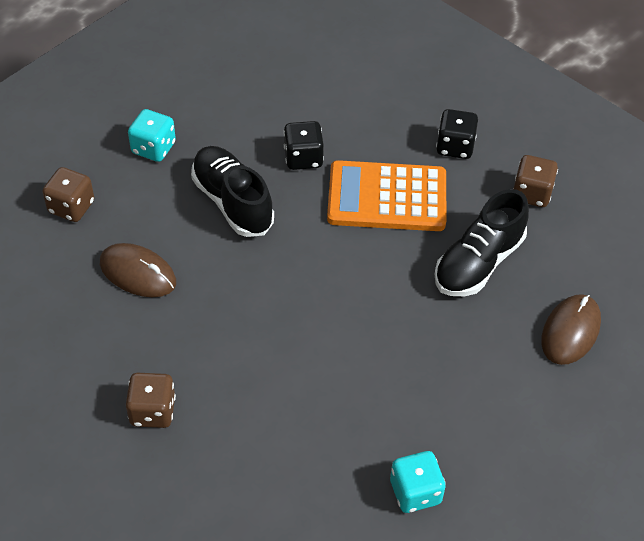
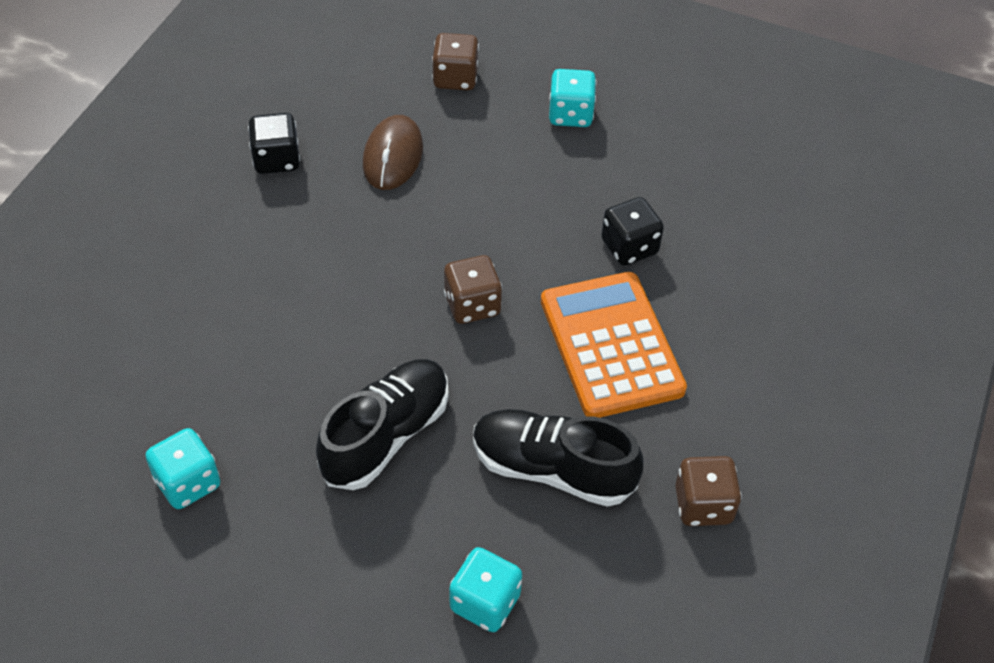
camera: 70 degrees right, 0 degrees up
brown dice [126,373,176,428] -> brown dice moved to [444,255,502,324]
black shoe [191,146,274,237] -> black shoe moved to [316,359,449,490]
black dice [436,109,478,159] -> black dice moved to [248,113,300,174]
brown mouse [541,294,601,365] -> turquoise dice [449,547,522,632]

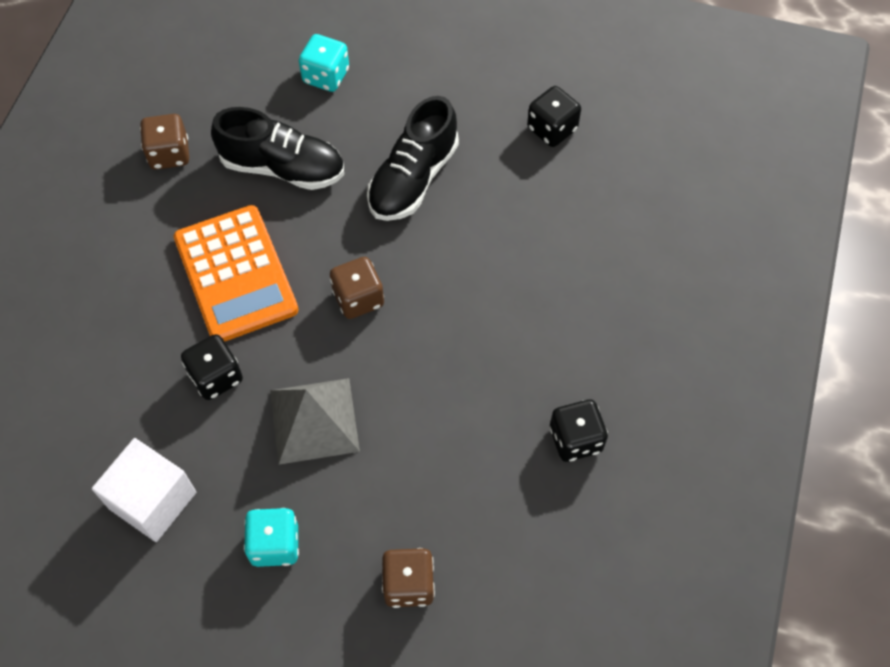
camera: 175 degrees right, 10 degrees up
turquoise dice [146,428,220,509] -> black dice [527,86,581,147]
brown mouse [363,115,423,190] -> none
none -> white cube [92,438,196,542]
none -> grey pyramid [270,378,360,465]

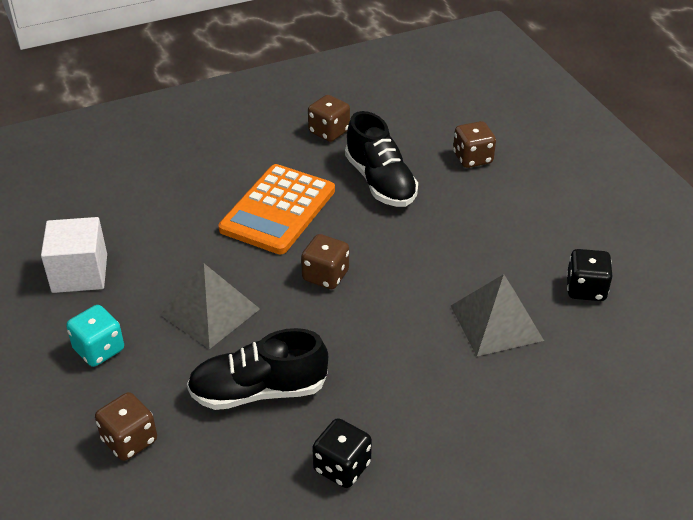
camera: 50 degrees right, 20 degrees down
black dice [181,334,243,400] -> none
turquoise dice [299,34,349,92] -> brown dice [453,121,496,168]
black shoe [367,96,459,221] -> black shoe moved to [187,328,328,410]
none -> grey pyramid [451,274,544,356]

